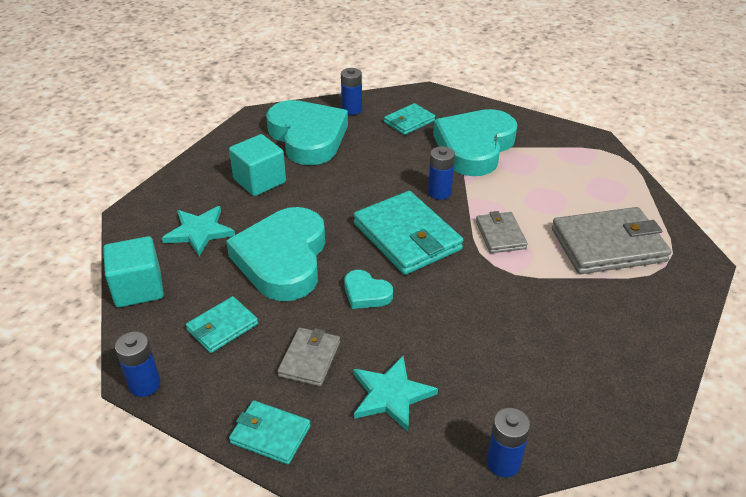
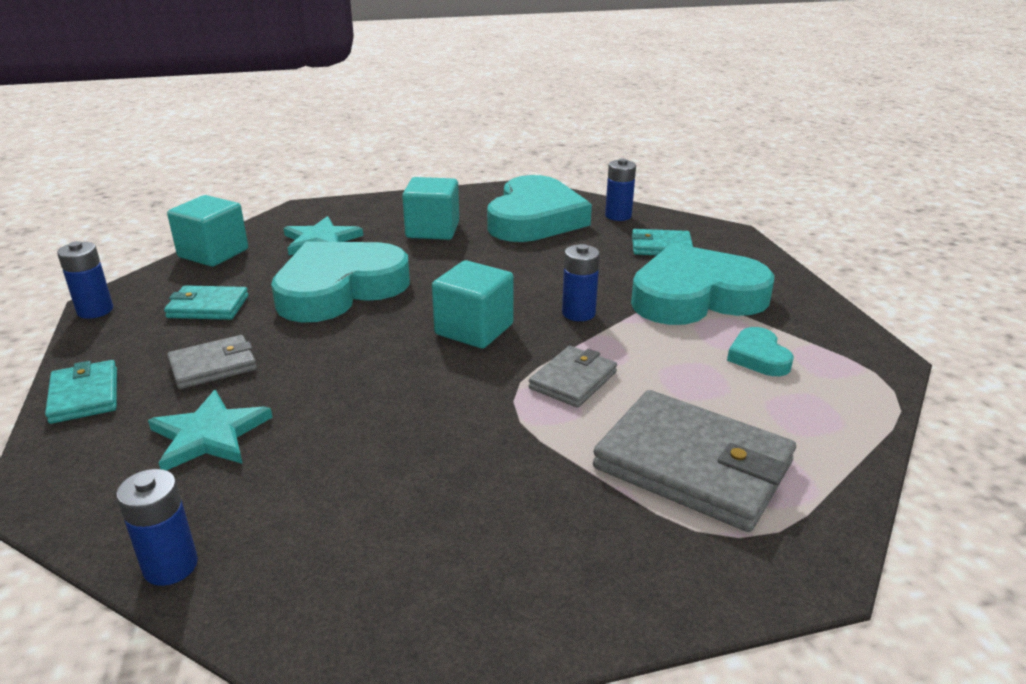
camera: 45 degrees right, 10 degrees down
turquoise heart [344,270,393,309] -> turquoise heart moved to [727,327,794,376]
turquoise wallet [354,191,463,275] -> turquoise cube [432,260,514,349]

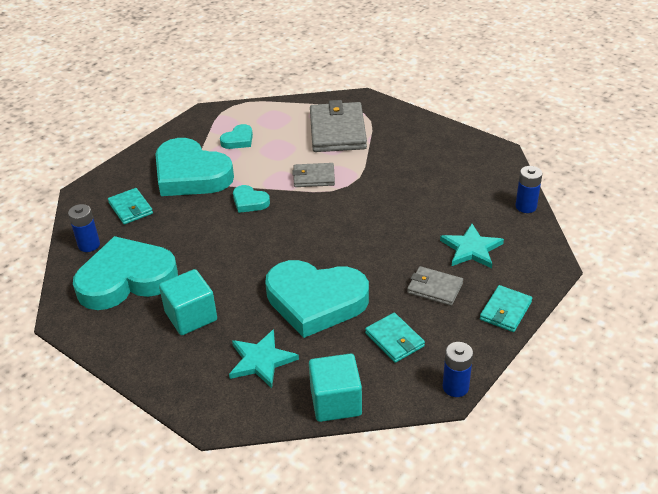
camera: 125 degrees left, 10 degrees up
turquoise cube [432,260,514,349] -> none
blue battery [562,244,600,321] -> turquoise heart [233,185,270,213]

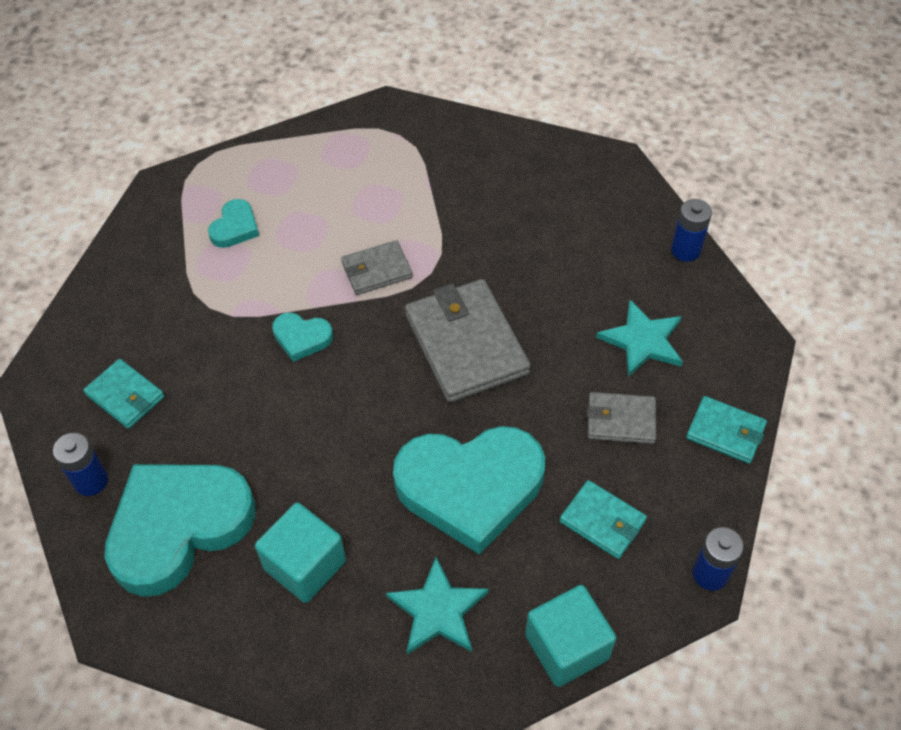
camera: 20 degrees left, 15 degrees up
turquoise heart [155,138,234,196] -> none
grey wallet [310,100,367,152] -> grey wallet moved to [405,279,531,403]
turquoise wallet [480,285,532,332] -> turquoise wallet turned 75 degrees counterclockwise [686,396,767,464]

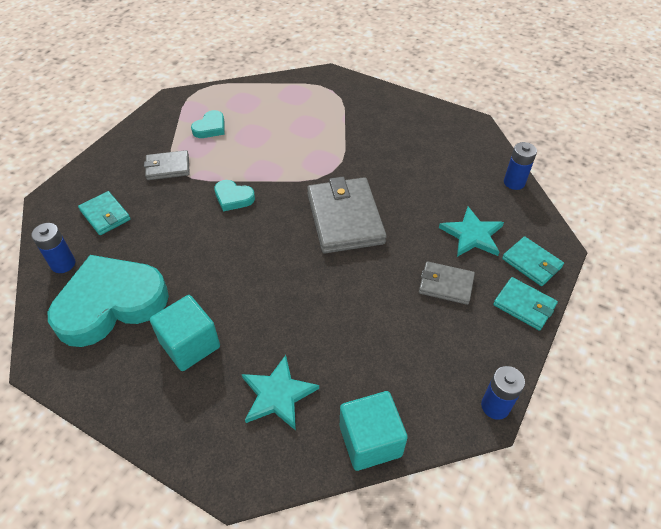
camera: 10 degrees right, 5 degrees down
grey wallet [341,240,413,295] -> grey wallet moved to [144,150,190,180]
turquoise heart [393,426,545,555] -> none
turquoise wallet [560,480,647,559] -> turquoise wallet moved to [502,236,564,286]

